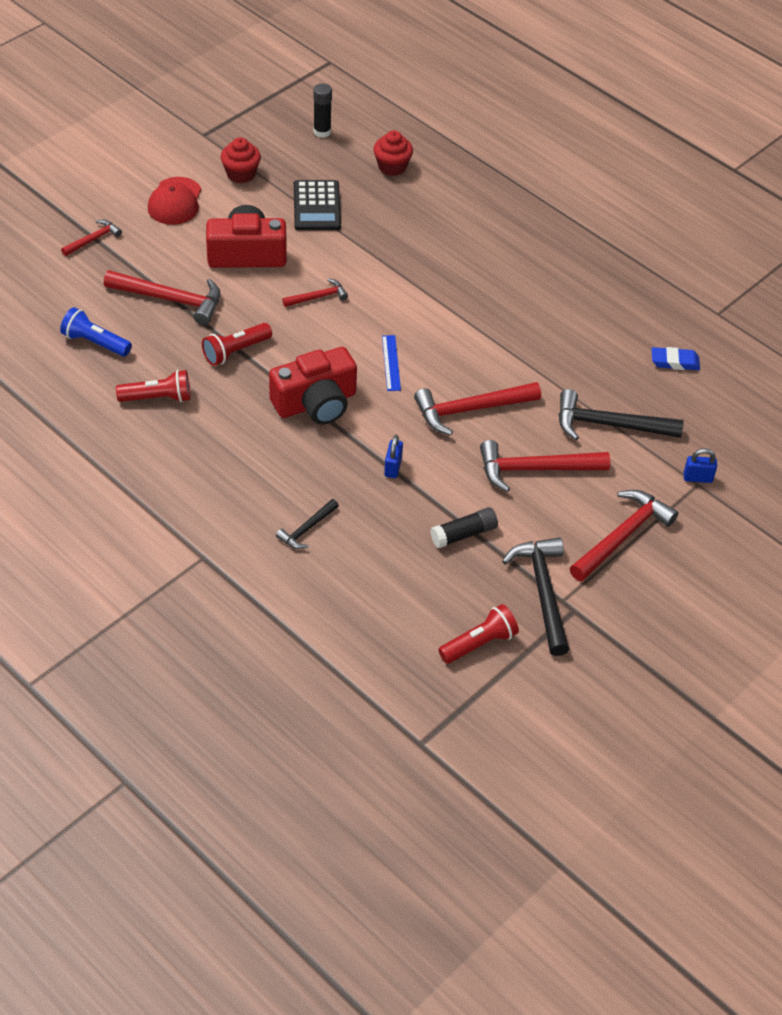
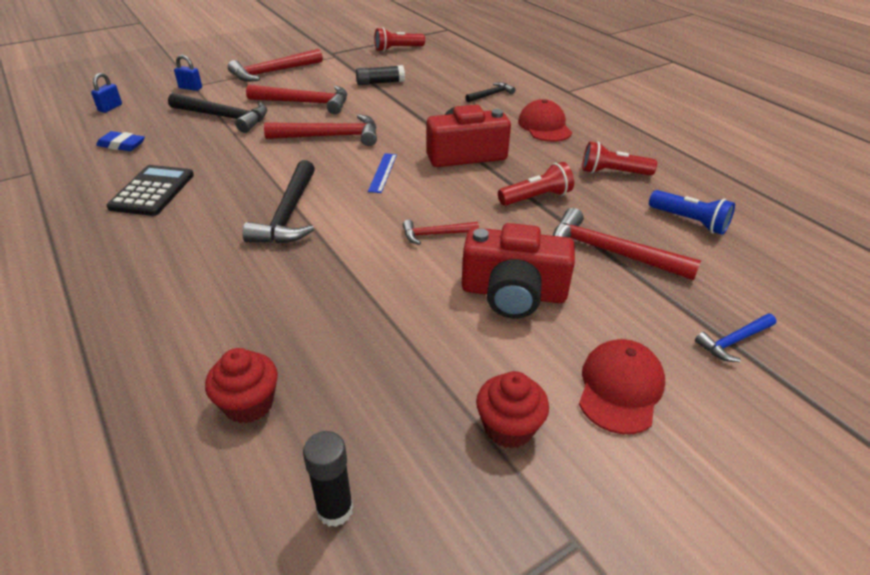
camera: 165 degrees left, 10 degrees down
red hammer [61,220,122,256] -> blue hammer [695,314,776,362]
black calculator [294,180,341,230] -> black calculator moved to [107,165,194,216]
blue padlock [384,435,403,478] -> blue padlock moved to [91,73,122,113]
black hammer [502,537,570,656] -> black hammer moved to [242,160,315,244]
none -> red cap [518,99,572,142]

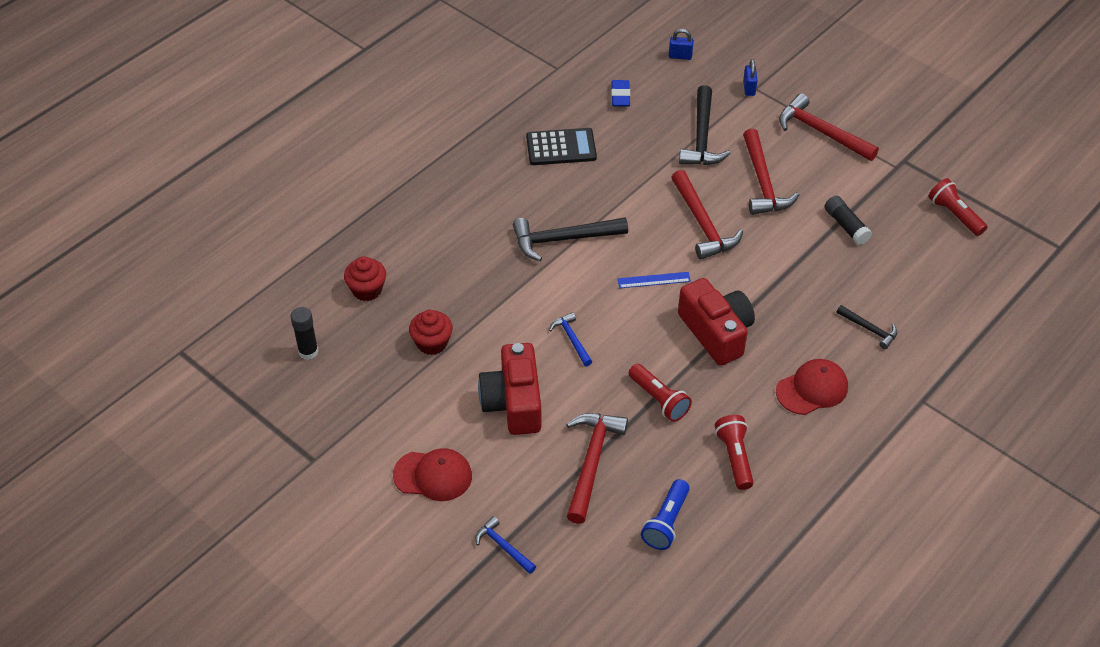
camera: 75 degrees right, 10 degrees up
red hammer [403,220,479,245] -> blue hammer [549,312,592,366]
red cupcake [476,371,549,449] -> red cupcake moved to [409,310,453,355]

